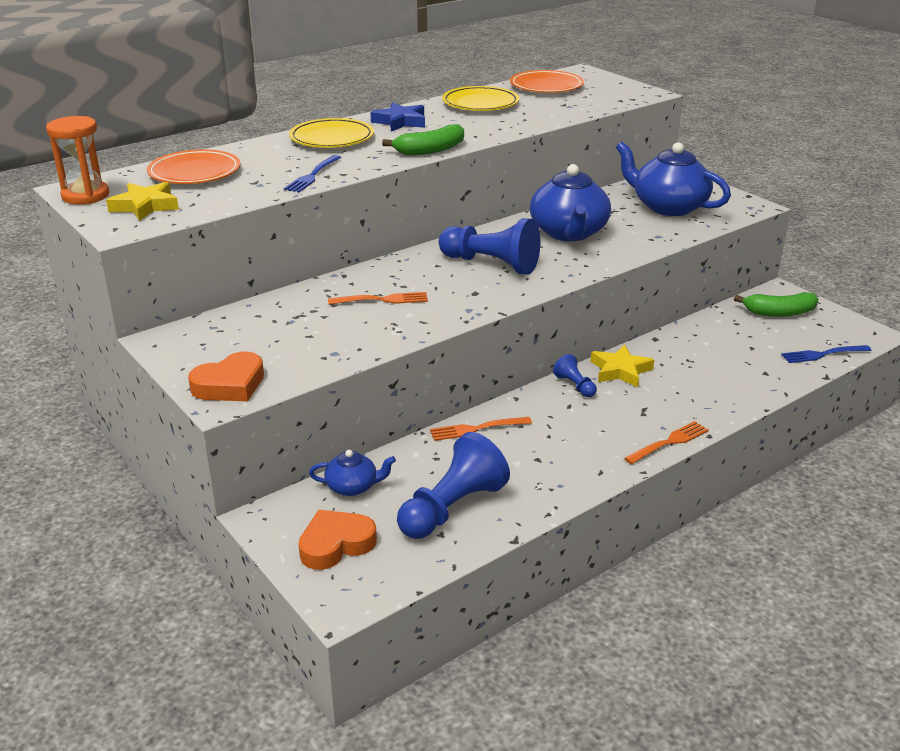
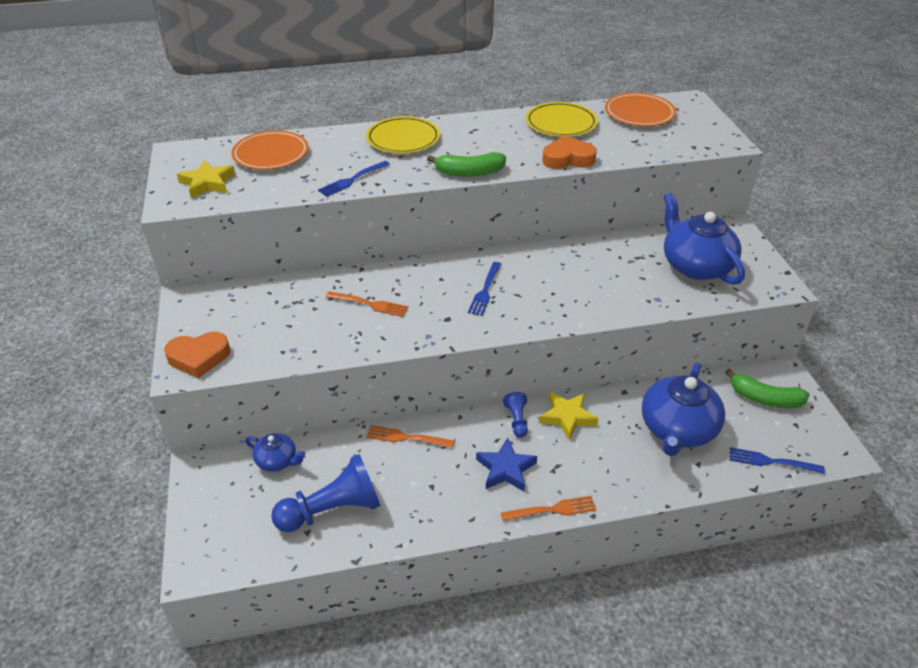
camera: 25 degrees right, 10 degrees up
orange hourglass [46,116,109,204] -> none
orange heart [298,510,377,570] -> orange heart moved to [542,135,597,169]
blue star [371,102,425,132] -> blue star moved to [476,437,537,491]
blue pawn [439,218,540,275] -> blue fork [468,262,501,316]
blue teapot [530,164,611,241] -> blue teapot moved to [642,362,725,456]

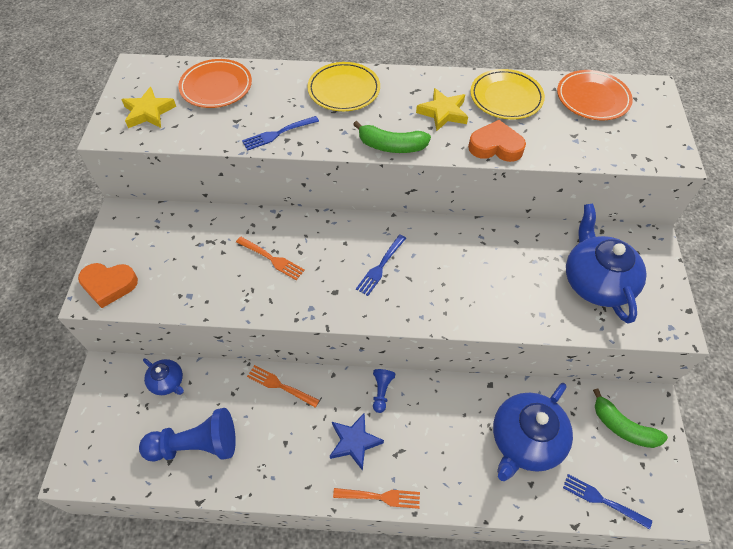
camera: 15 degrees right, 15 degrees up
yellow star [539,392,598,440] -> yellow star moved to [416,88,468,131]

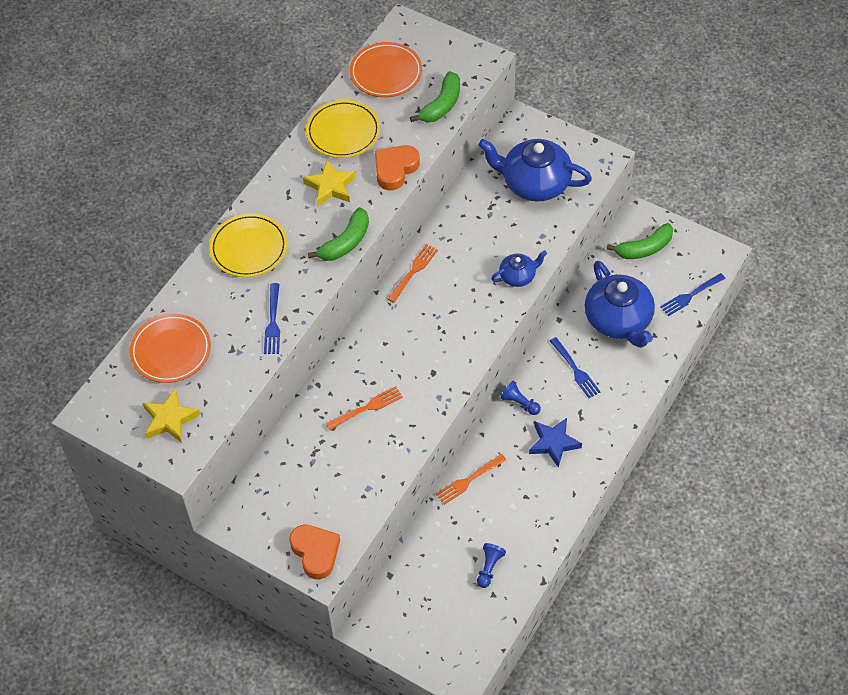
camera: 60 degrees left, 0 degrees up
orange heart [78,263,138,308] -> orange heart turned 60 degrees counterclockwise [289,524,340,580]
blue pawn [139,408,236,462] -> blue pawn [477,543,506,588], size x0.49
blue teapot [143,358,184,395] -> blue teapot moved to [491,250,547,287]
orange fork [333,488,420,509] -> orange fork moved to [388,244,438,303]
blue fork [356,234,406,296] -> blue fork moved to [550,337,600,398]
none -> green banana [410,71,460,122]

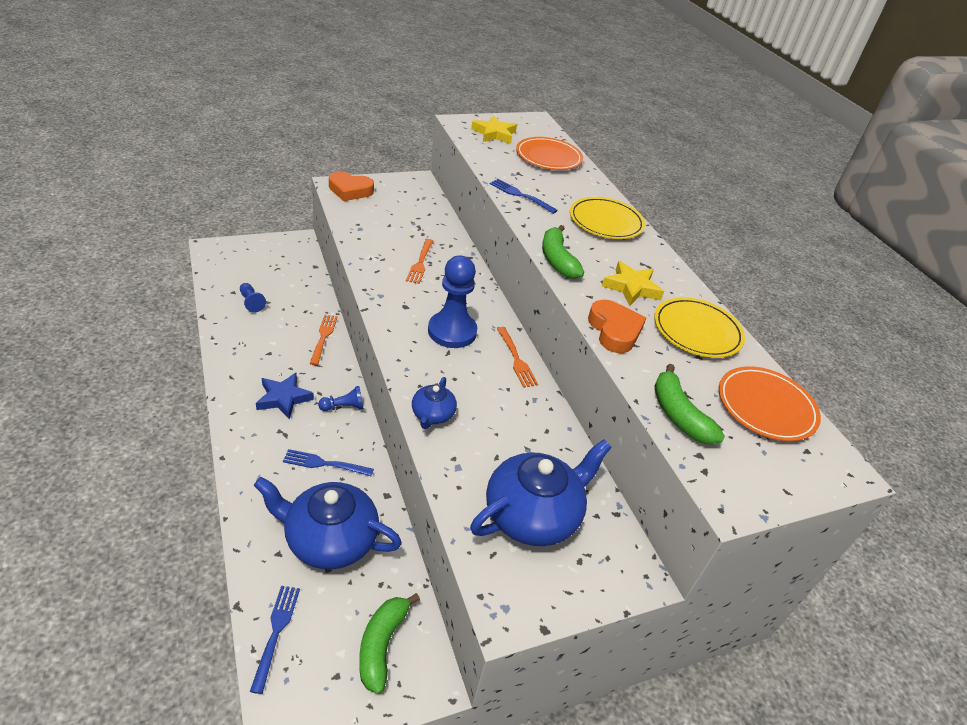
camera: 120 degrees right, 15 degrees down
none -> blue pawn [428,256,477,348]

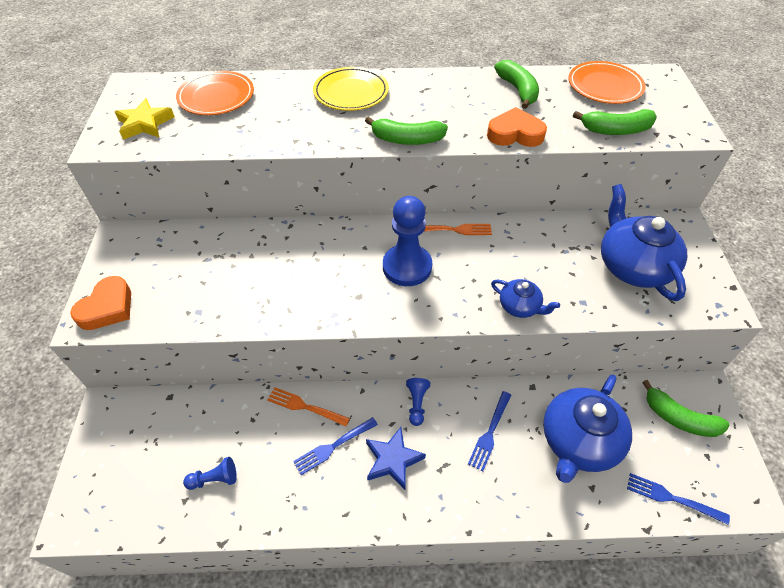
camera: 65 degrees left, 10 degrees up
orange fork [406,239,433,284] -> none
blue fork [490,179,558,214] -> blue fork moved to [293,417,378,475]
yellow star [602,261,664,306] -> none
yellow plate [654,297,745,358] -> green banana [494,60,539,109]

